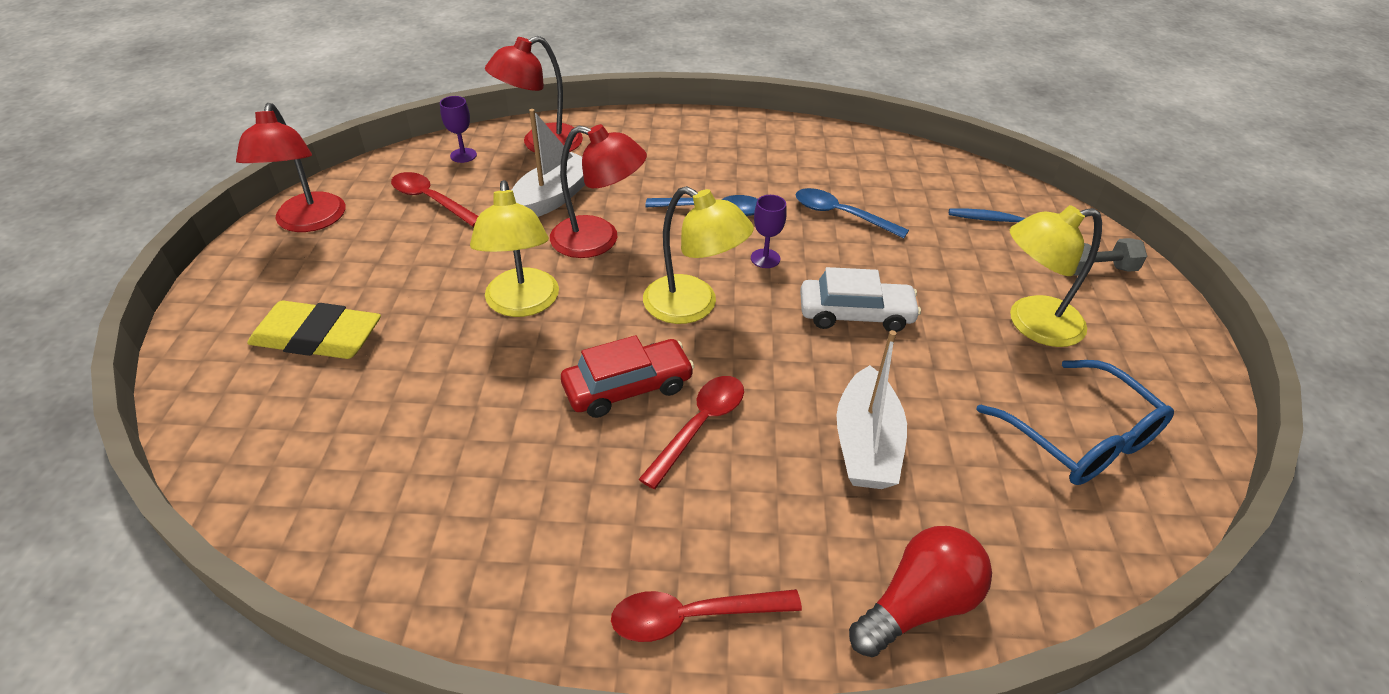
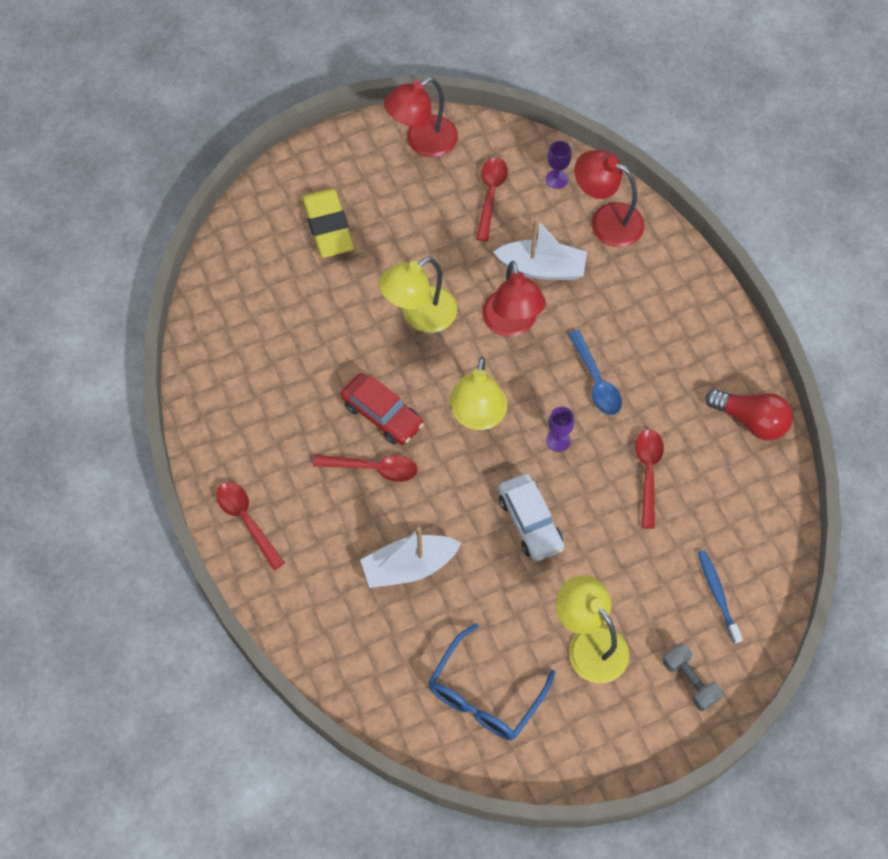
camera: 65 degrees right, 20 degrees up
blue spoon [796,188,909,238] -> red spoon [635,429,664,529]
red light bulb [849,526,992,657] -> red light bulb moved to [706,389,793,440]

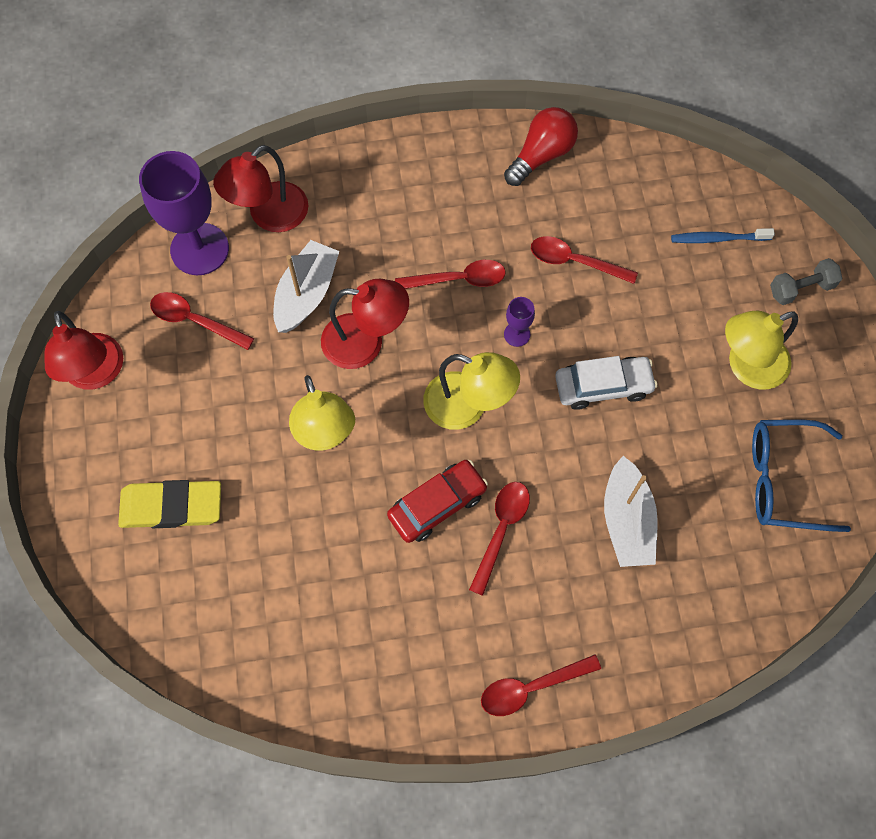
camera: 75 degrees left, 5 degrees up
blue glasses [428,623,555,740] -> blue glasses turned 135 degrees clockwise [752,419,851,532]
purple goblet [546,141,572,189] -> purple goblet [139,151,229,275], size x2.27
blue spoon [568,330,622,415] -> red spoon [395,260,506,289]

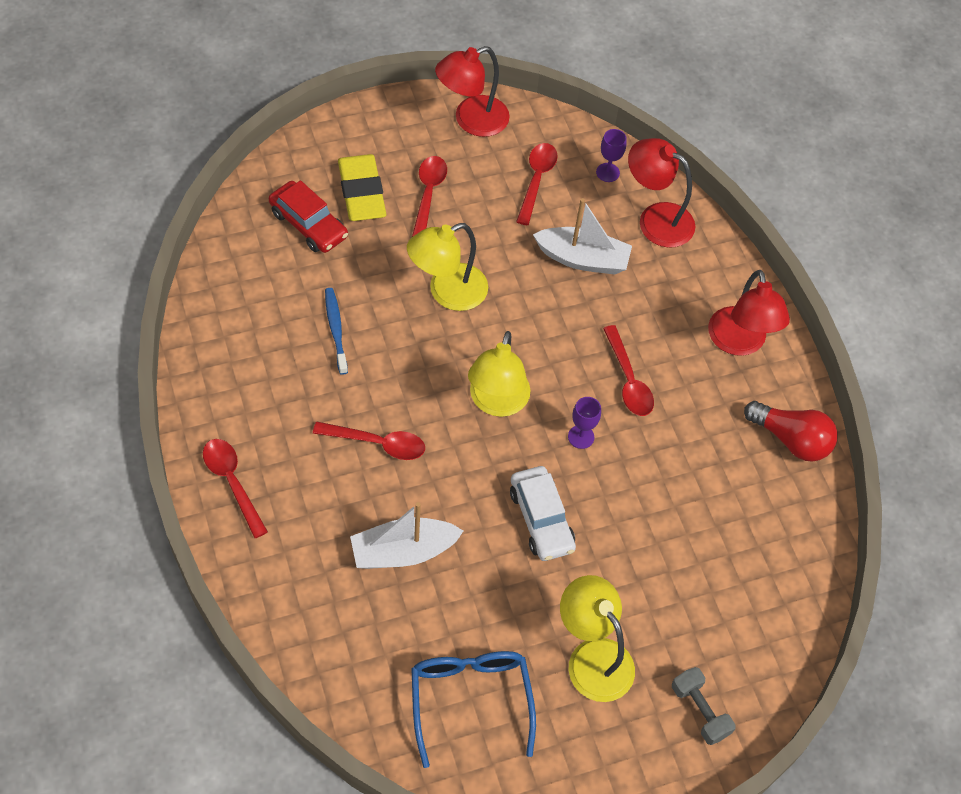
camera: 75 degrees right, 10 degrees down
purple goblet [139,151,229,275] -> purple goblet [596,129,627,182], size x0.44
red lamp [321,279,409,369] -> red lamp moved to [708,270,790,356]
red car [387,460,488,543] -> red car moved to [269,180,348,253]
red spoon [531,236,638,284] -> red spoon moved to [412,156,447,237]
blue toothbrush [671,228,775,243] -> blue toothbrush moved to [325,288,348,375]

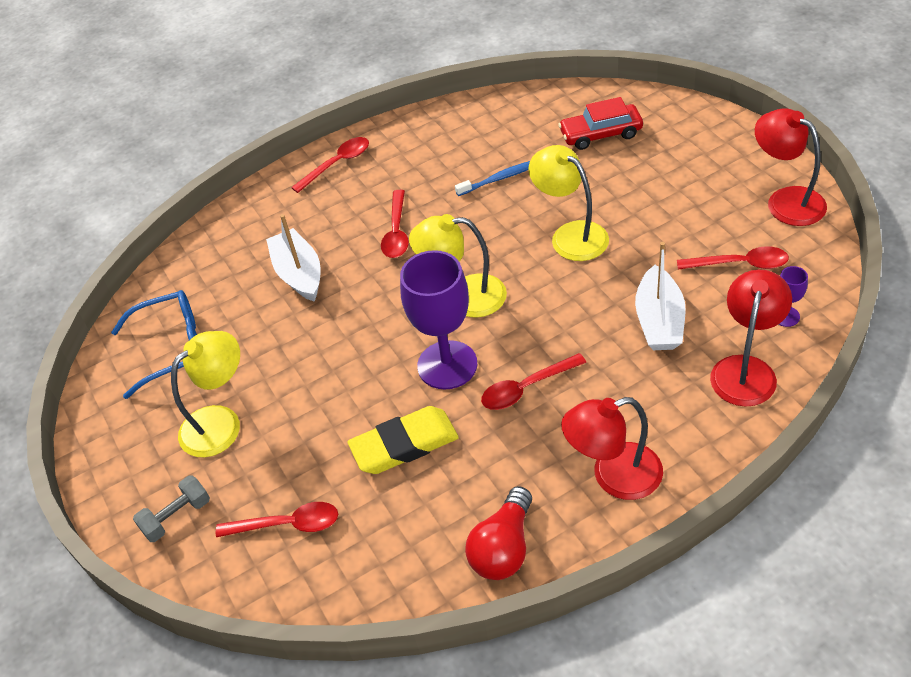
camera: 90 degrees right, 10 degrees down
red car [269,180,348,253] -> red car turned 45 degrees clockwise [558,97,643,150]
yellow eraser [338,154,386,221] -> yellow eraser moved to [348,406,459,474]
red spoon [412,156,447,237] -> red spoon moved to [216,502,338,537]
white car [510,466,576,561] -> none
purple goblet [568,397,601,449] -> purple goblet [400,250,477,390], size x2.27

